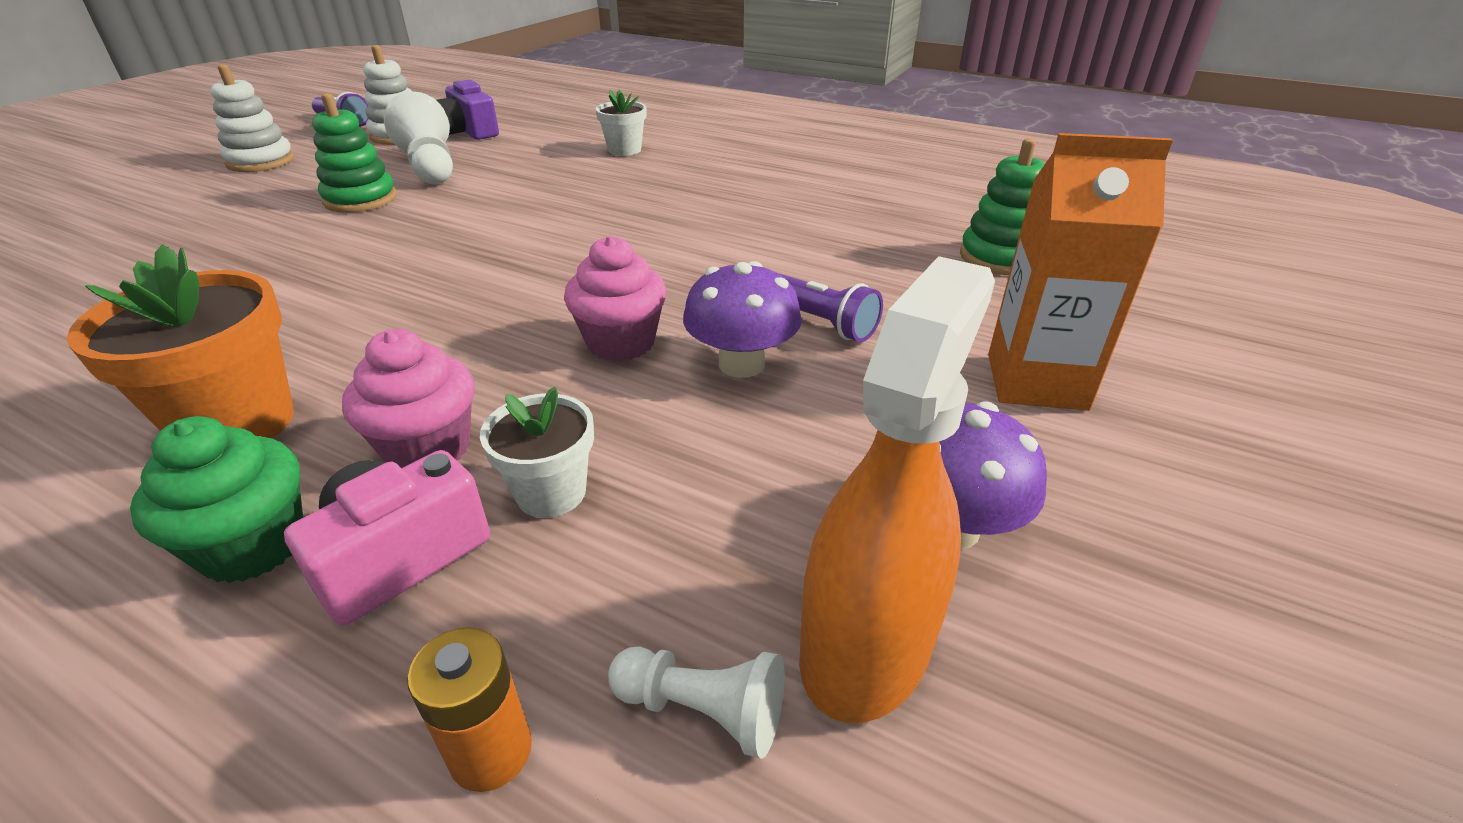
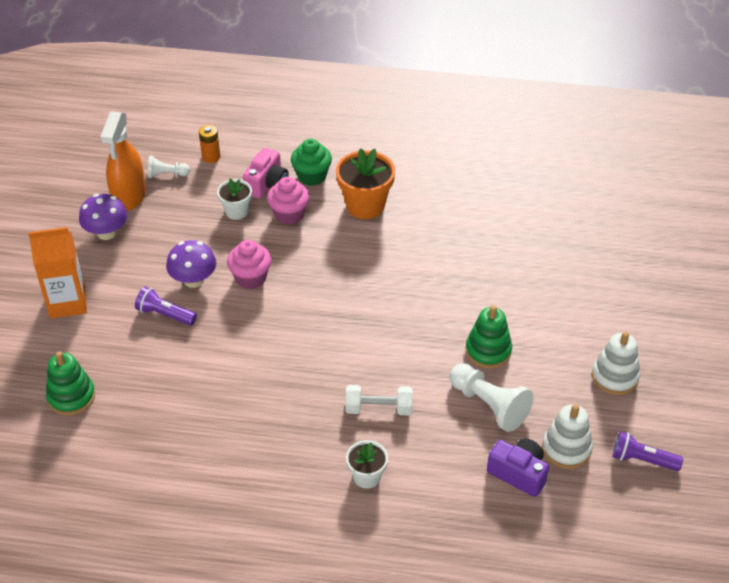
camera: 160 degrees right, 10 degrees up
none -> white dumbbell [345,385,413,415]

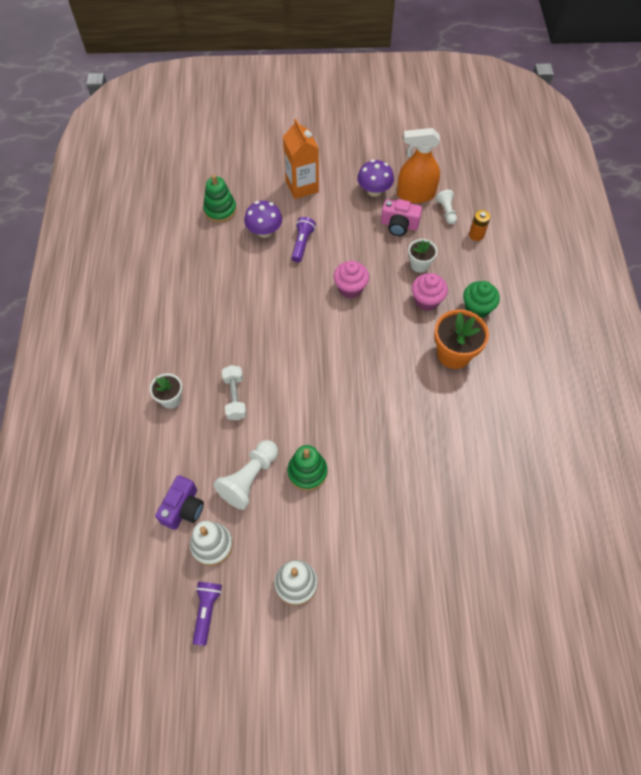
camera: 80 degrees right, 15 degrees up
purple mushroom [166,240,216,288] -> purple mushroom moved to [244,201,282,238]
pink camera [243,148,289,199] -> pink camera moved to [381,199,422,236]

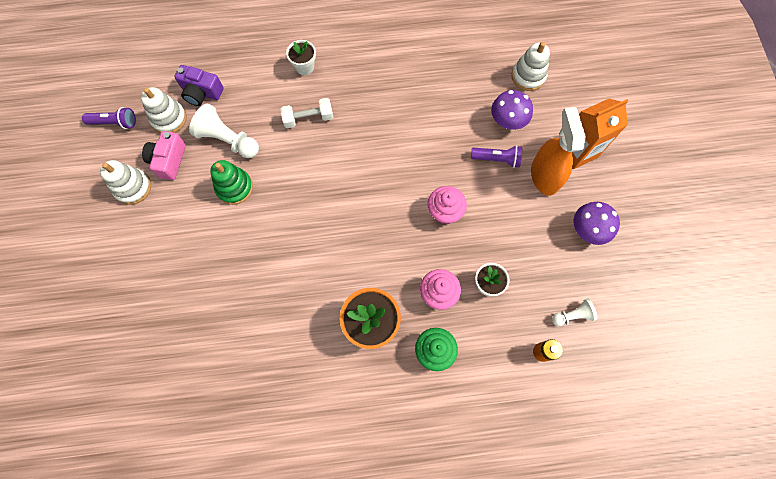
camera: 85 degrees right, 10 degrees up
green stacking toy [203,175,237,223] -> white stacking toy [511,42,550,91]
pink camera [381,199,422,236] -> pink camera moved to [142,131,186,180]
orange spray bottle [397,128,440,203] -> orange spray bottle moved to [531,107,586,196]

